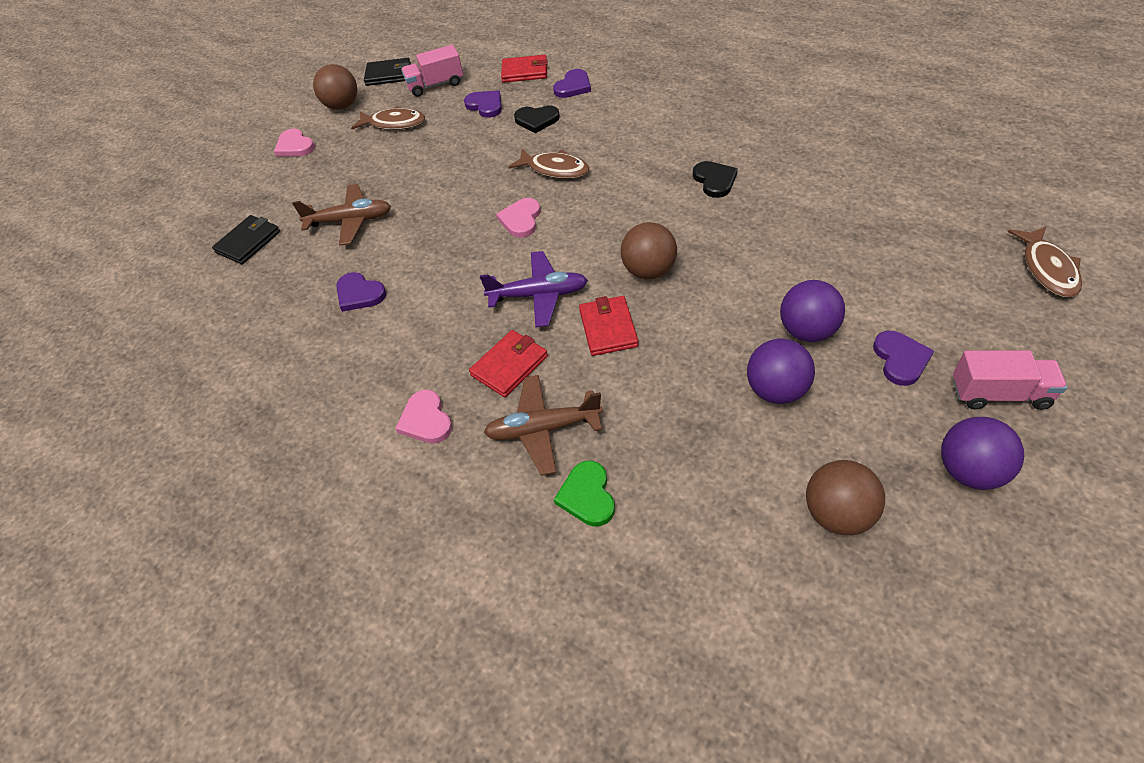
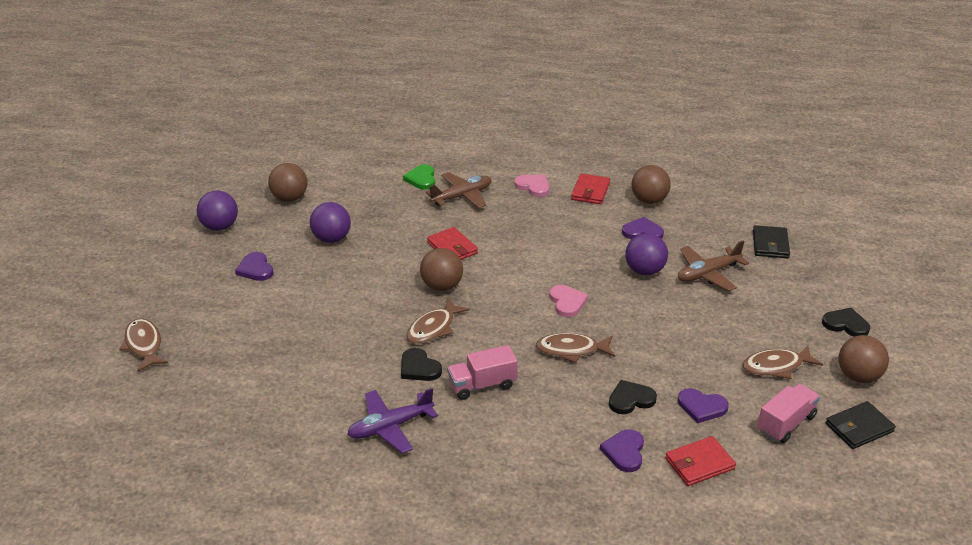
camera: 150 degrees right, 15 degrees down
pink heart [274,129,315,156] -> black heart [822,308,870,337]
red wallet [469,330,548,397] -> red wallet moved to [571,173,610,204]
purple plane [480,251,588,327] -> purple plane moved to [348,388,438,454]
green heart [554,461,615,526] -> green heart turned 150 degrees counterclockwise [403,164,435,190]
purple ball [780,280,845,342] -> purple ball moved to [625,233,668,275]
pink truck [953,350,1067,410] -> pink truck moved to [447,345,517,400]
none -> brown fish [406,298,470,344]
none -> brown ball [632,165,671,204]

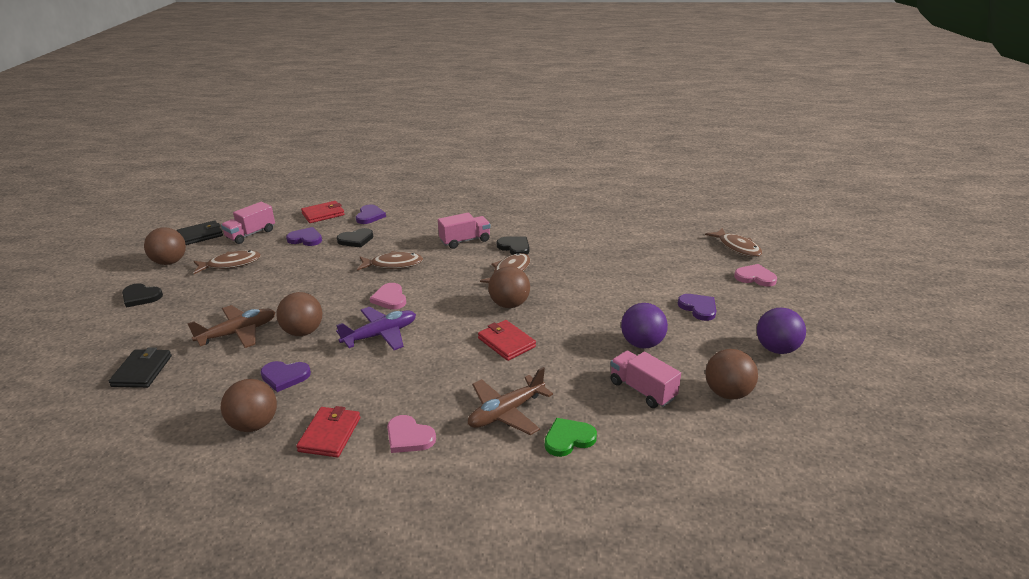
camera: 175 degrees right, 5 degrees down
purple plane [348,388,438,454] -> purple plane moved to [336,307,416,350]
green heart [403,164,435,190] -> green heart turned 105 degrees counterclockwise [545,418,597,457]
purple ball [625,233,668,275] -> brown ball [276,292,322,336]
none -> pink truck [610,351,681,408]
none -> pink heart [734,264,777,287]

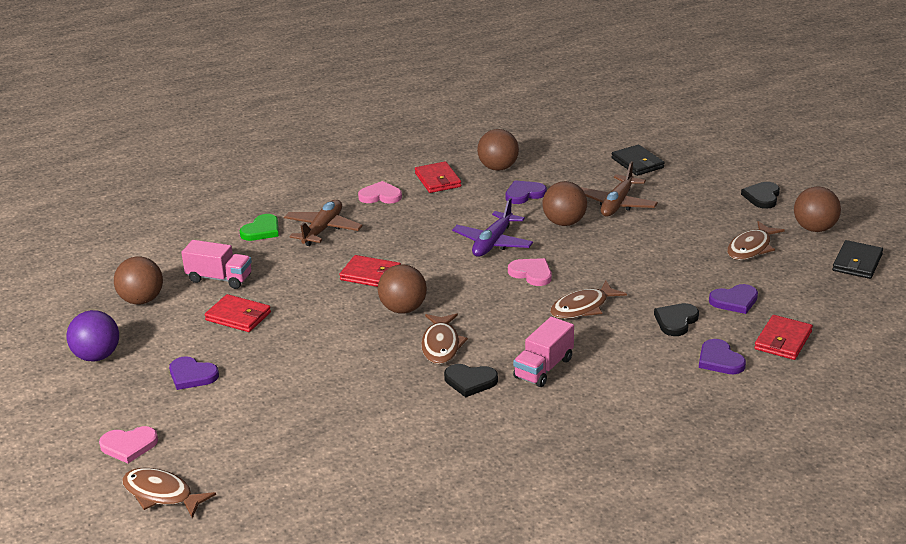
camera: 150 degrees right, 0 degrees up
black heart [122,283,163,307] -> black heart turned 60 degrees counterclockwise [741,182,780,209]
pink truck [221,202,275,244] -> none
purple ball [621,303,668,349] -> red wallet [205,294,271,332]

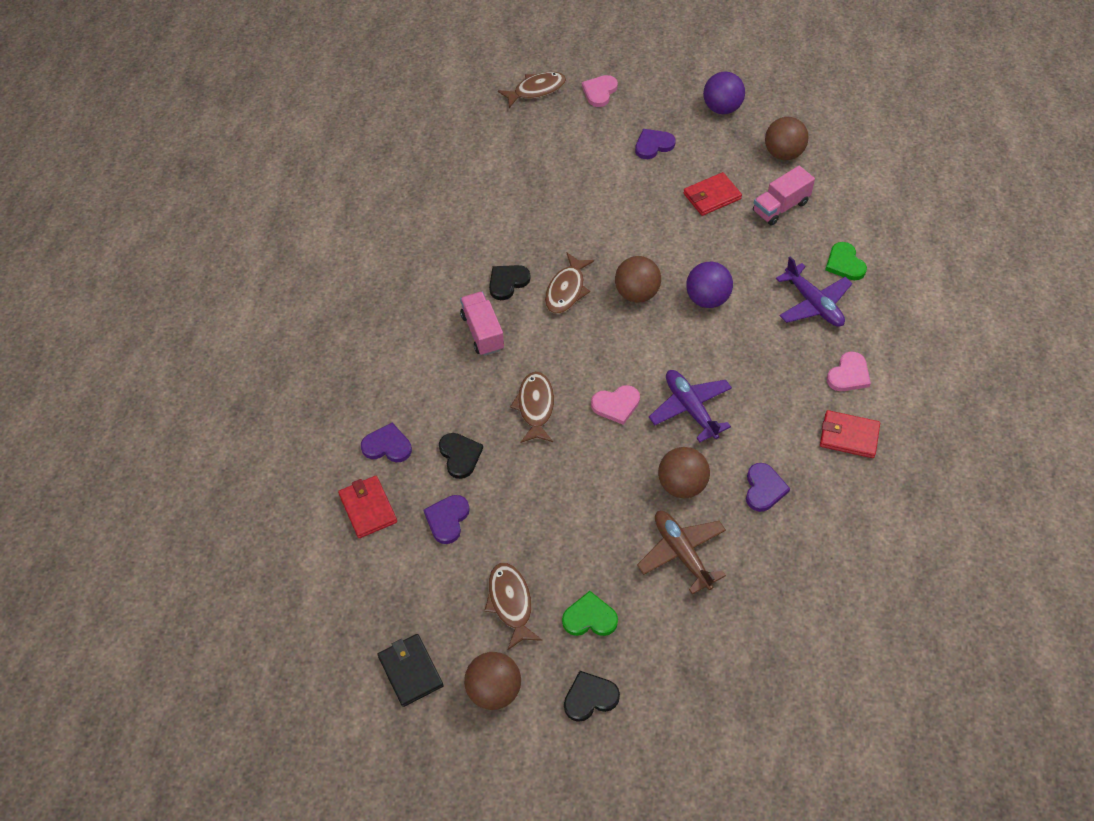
camera: 125 degrees right, 25 degrees up
brown plane [284,200,363,246] -> purple plane [776,256,852,327]
red wallet [339,255,401,287] -> purple ball [686,262,733,308]
brown fish [421,313,468,364] -> brown fish turned 105 degrees counterclockwise [545,253,594,314]
brown ball [477,129,519,171] -> none
black wallet [611,145,665,176] -> none
black heart [741,182,780,209] -> black heart turned 75 degrees counterclockwise [564,671,620,722]
none -> green heart [562,591,618,636]

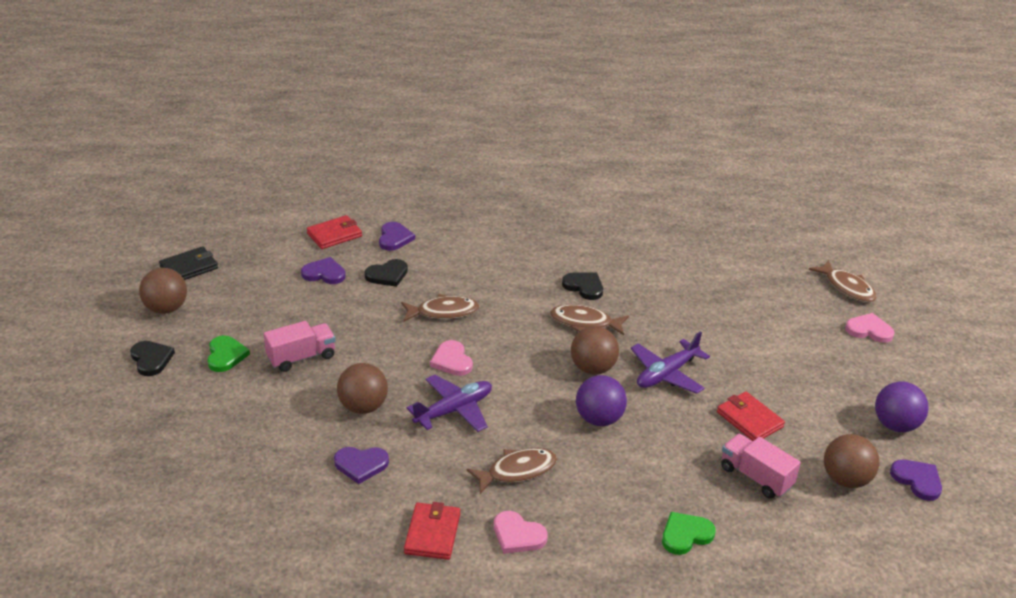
camera: 80 degrees right, 20 degrees down
pink truck [460,292,504,356] -> pink truck moved to [263,321,336,372]
brown fish [484,563,542,650] -> brown fish moved to [466,448,557,494]
purple heart [635,129,676,159] -> purple heart moved to [890,460,942,501]
brown plane [637,511,726,595] -> none
purple plane [776,256,852,327] -> purple plane moved to [631,331,710,394]

